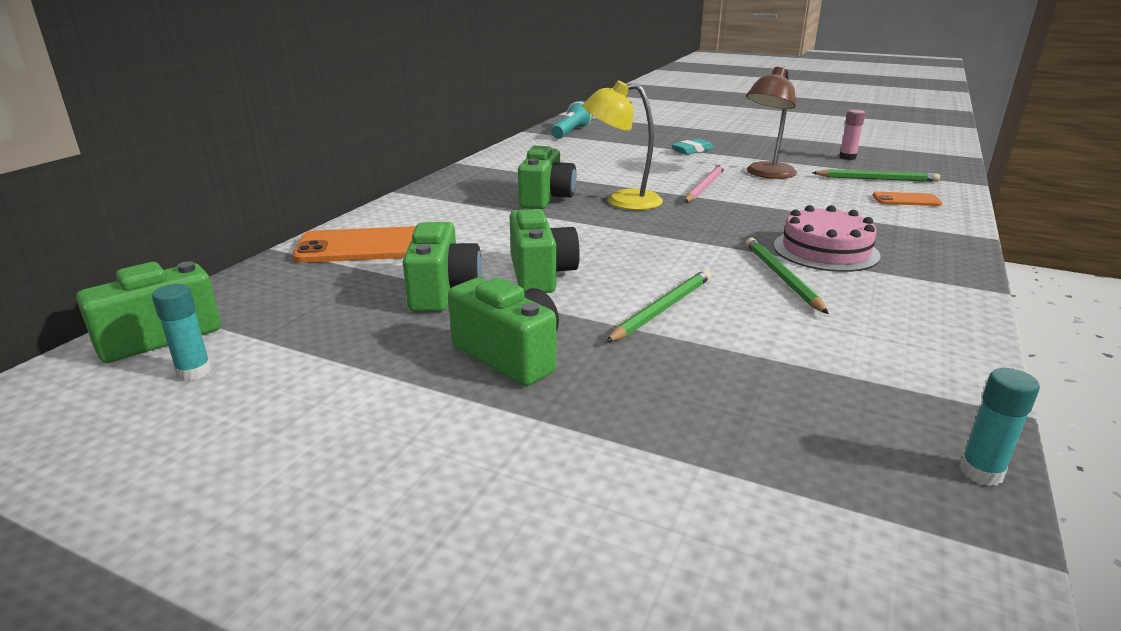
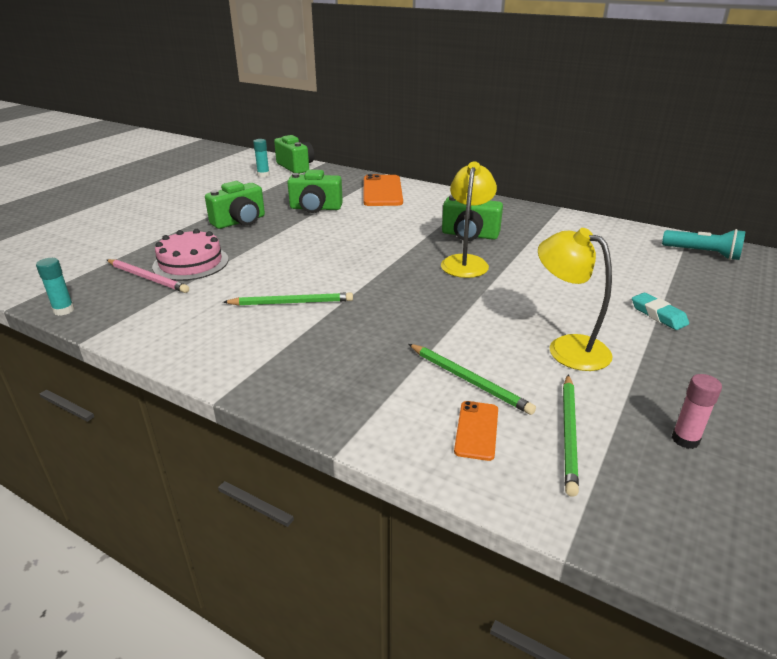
camera: 95 degrees right, 5 degrees up
green camera [510,209,580,293] -> none
green pencil [606,270,711,342] -> green pencil moved to [409,344,536,415]
pink pencil [685,164,725,202] -> pink pencil moved to [107,259,189,293]
brown lamp [746,67,797,179] -> yellow lamp [538,228,612,371]
pink cake [773,205,880,272] -> pink cake moved to [152,229,229,281]

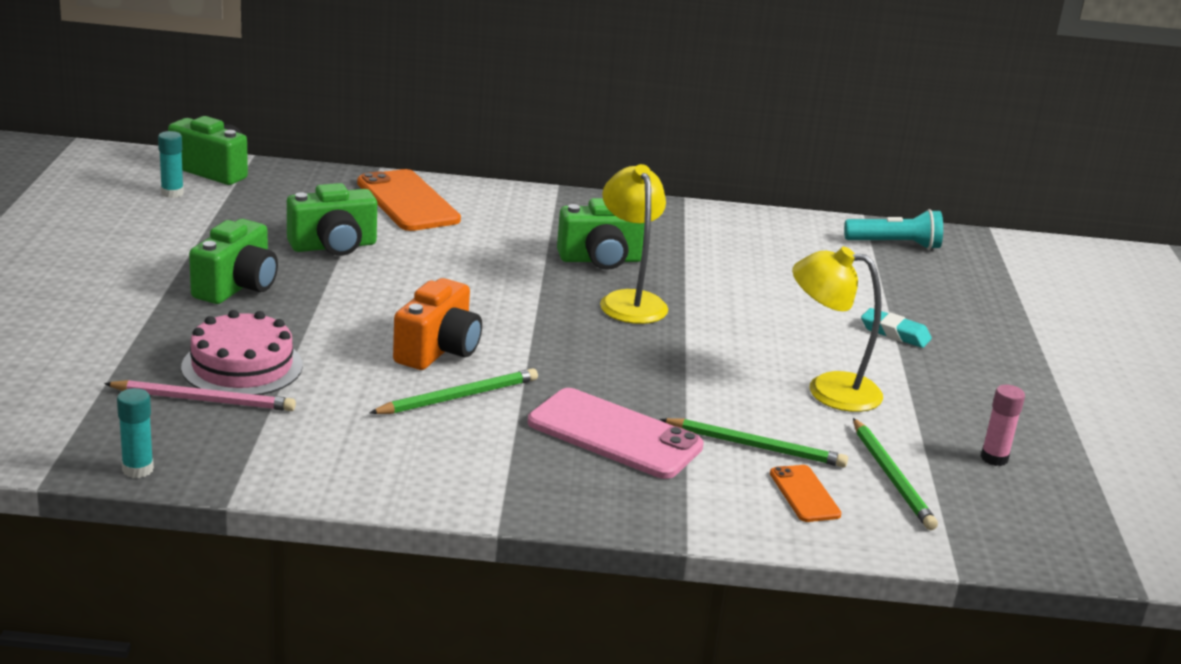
camera: 30 degrees left, 5 degrees down
none -> orange camera [393,278,482,370]
none -> pink phone [528,388,704,479]

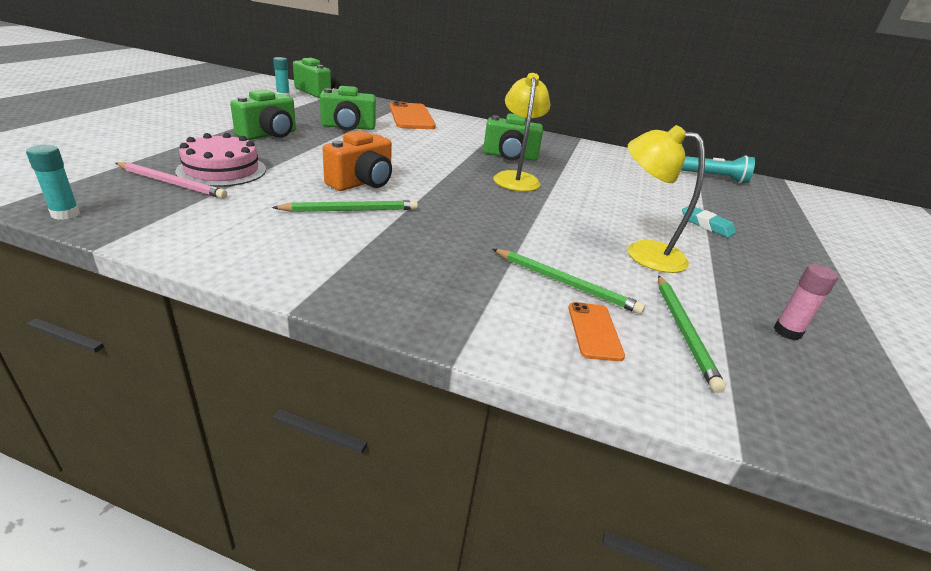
camera: 15 degrees right, 5 degrees up
pink phone [528,388,704,479] -> none

